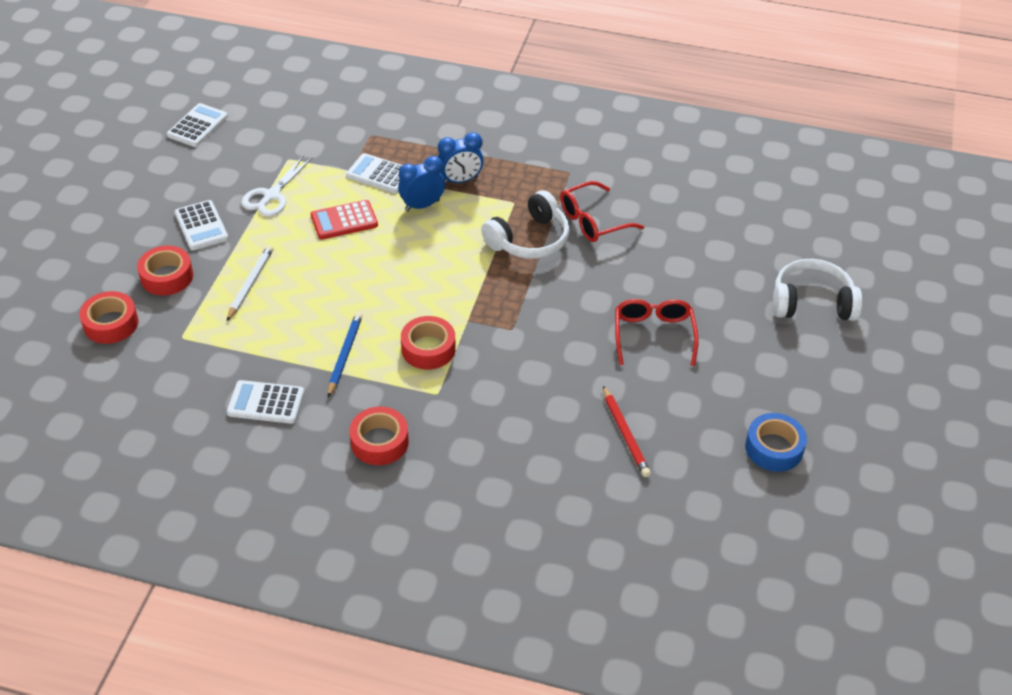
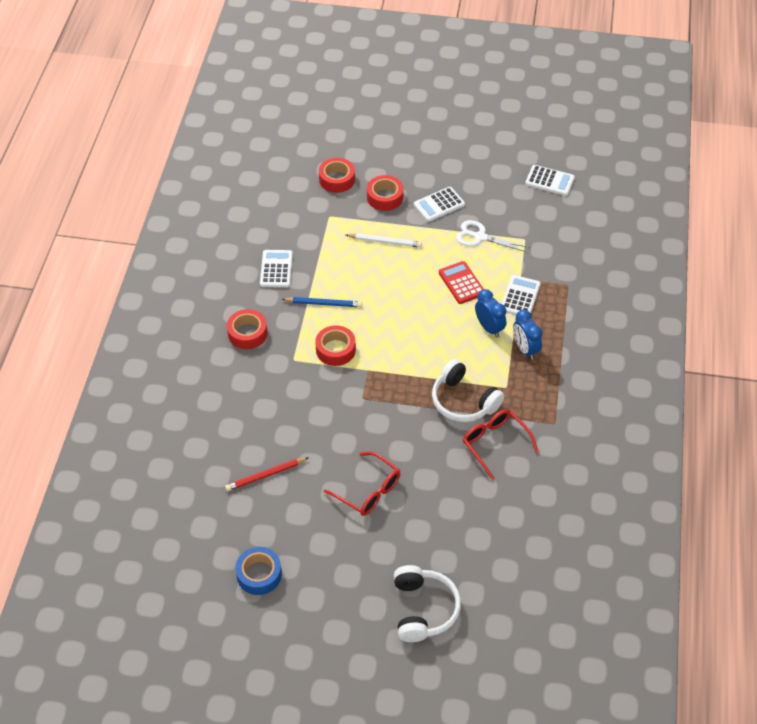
camera: 85 degrees right, 5 degrees up
red glasses [615,299,699,366] -> red glasses turned 45 degrees clockwise [324,452,400,516]

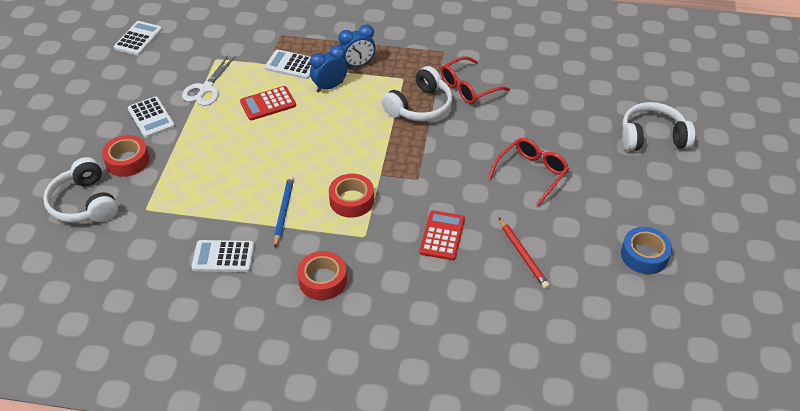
camera: 90 degrees left, 5 degrees down
red tape [319,158,355,193] -> white headphones [43,157,118,223]
white pencil [346,233,422,247] -> none
none -> red calculator [420,210,465,260]

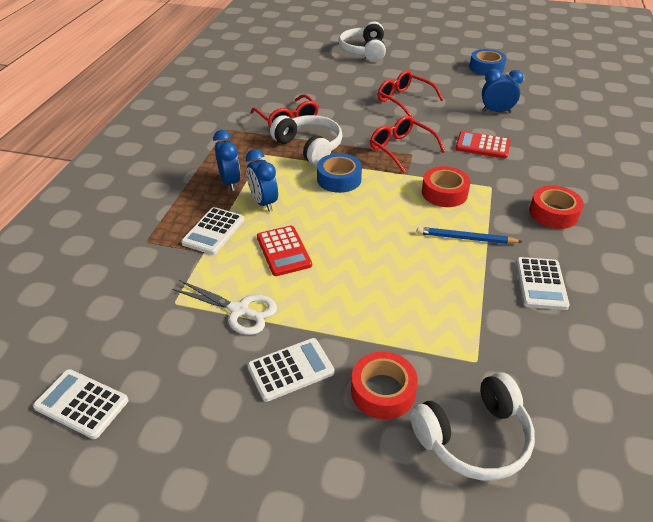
camera: 85 degrees left, 5 degrees down
red pencil [499,218,550,289] -> blue clock [482,69,523,113]
none -> blue tape [317,153,362,193]
none -> red glasses [370,116,445,173]

